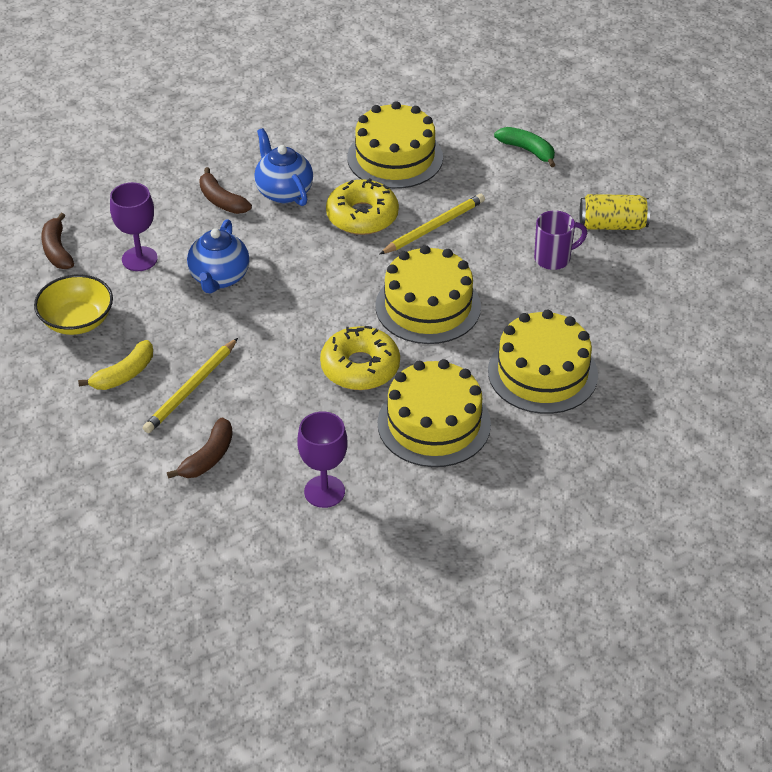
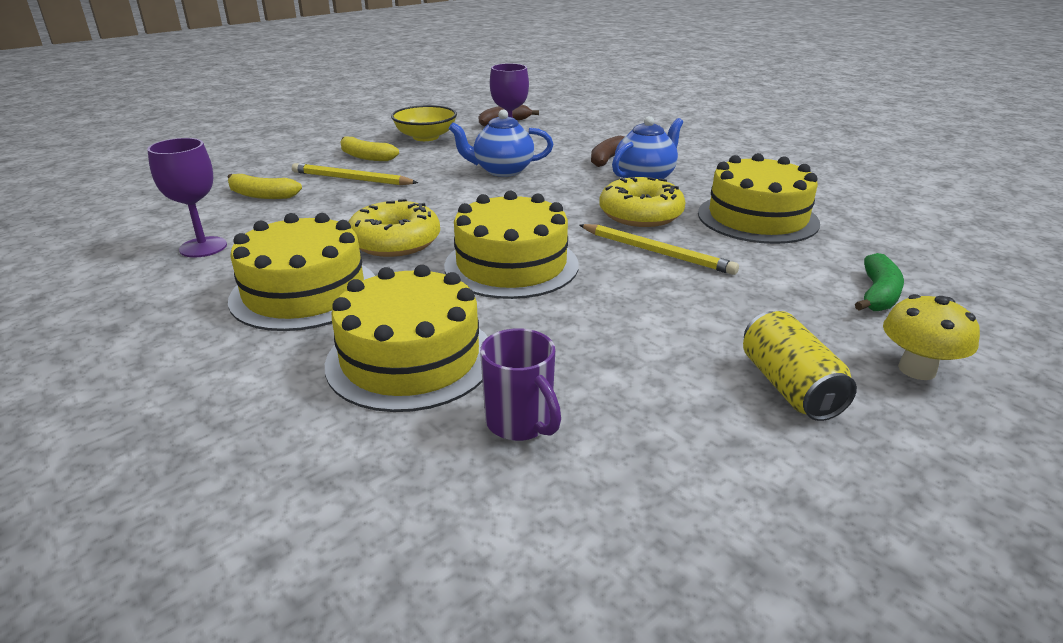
camera: 75 degrees right, 15 degrees down
brown banana [167,417,233,479] -> yellow banana [227,174,302,199]
purple mug [534,211,587,270] -> purple mug moved to [480,328,561,441]
none -> yellow mushroom [883,294,980,380]

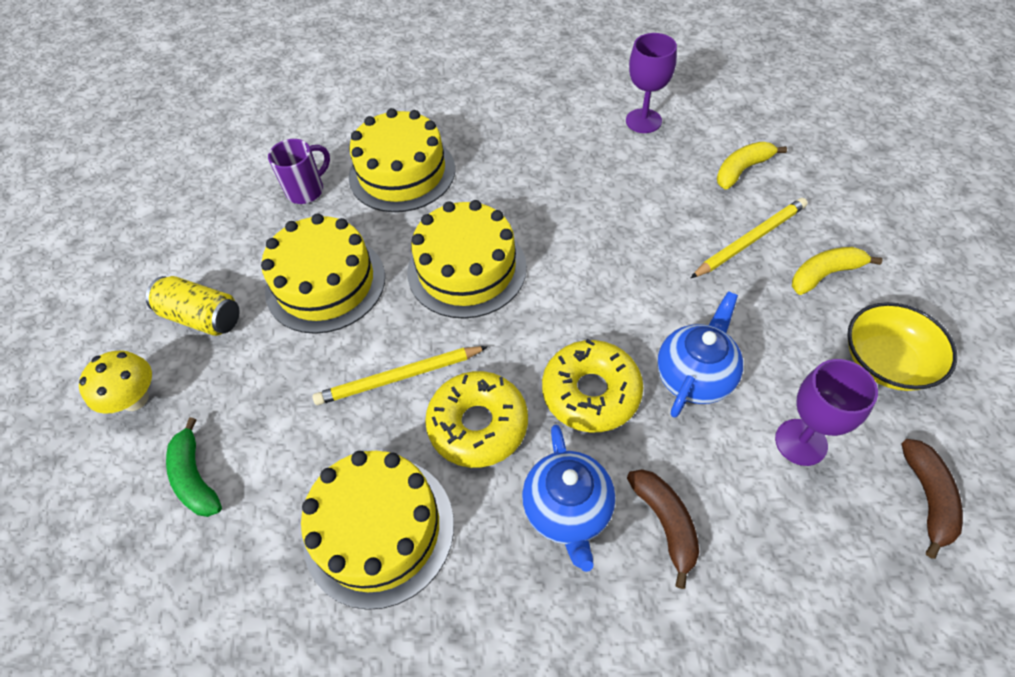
camera: 130 degrees right, 25 degrees up
yellow cake [228,213,375,331] -> yellow cake moved to [261,214,385,334]
yellow donut [348,199,440,257] -> yellow donut moved to [542,339,644,432]
purple mug [480,328,561,441] -> purple mug turned 135 degrees clockwise [268,139,330,204]

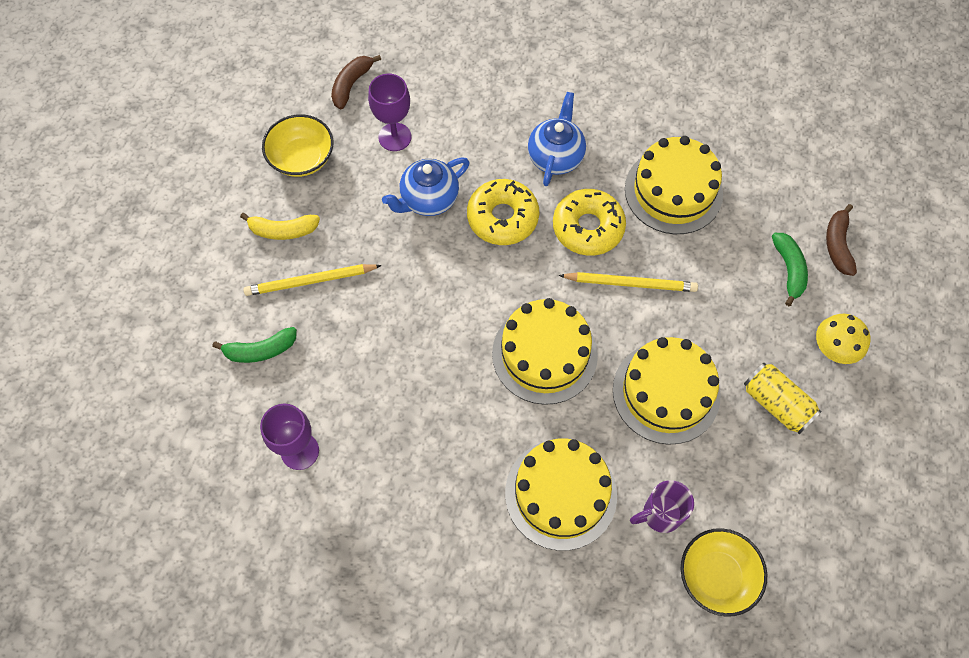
camera: 160 degrees left, 10 degrees up
brown banana [627,469,699,589] -> brown banana moved to [826,204,857,276]
yellow banana [717,142,787,189] -> green banana [213,327,297,363]
none -> yellow bowl [681,528,767,617]

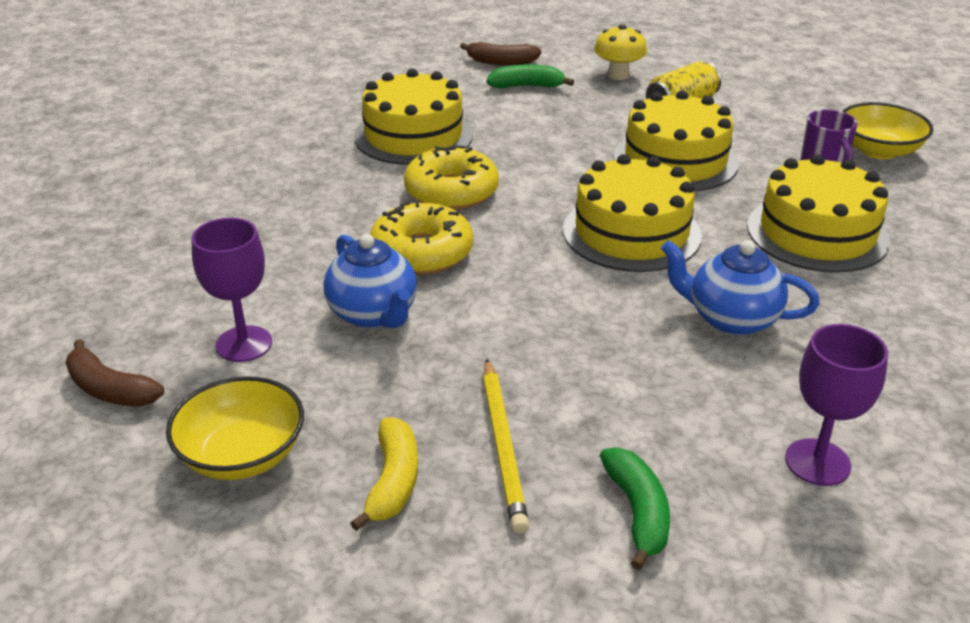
camera: 85 degrees left, 30 degrees down
blue teapot [528,92,586,186] -> blue teapot moved to [661,240,820,336]
yellow pencil [559,272,698,292] -> none

